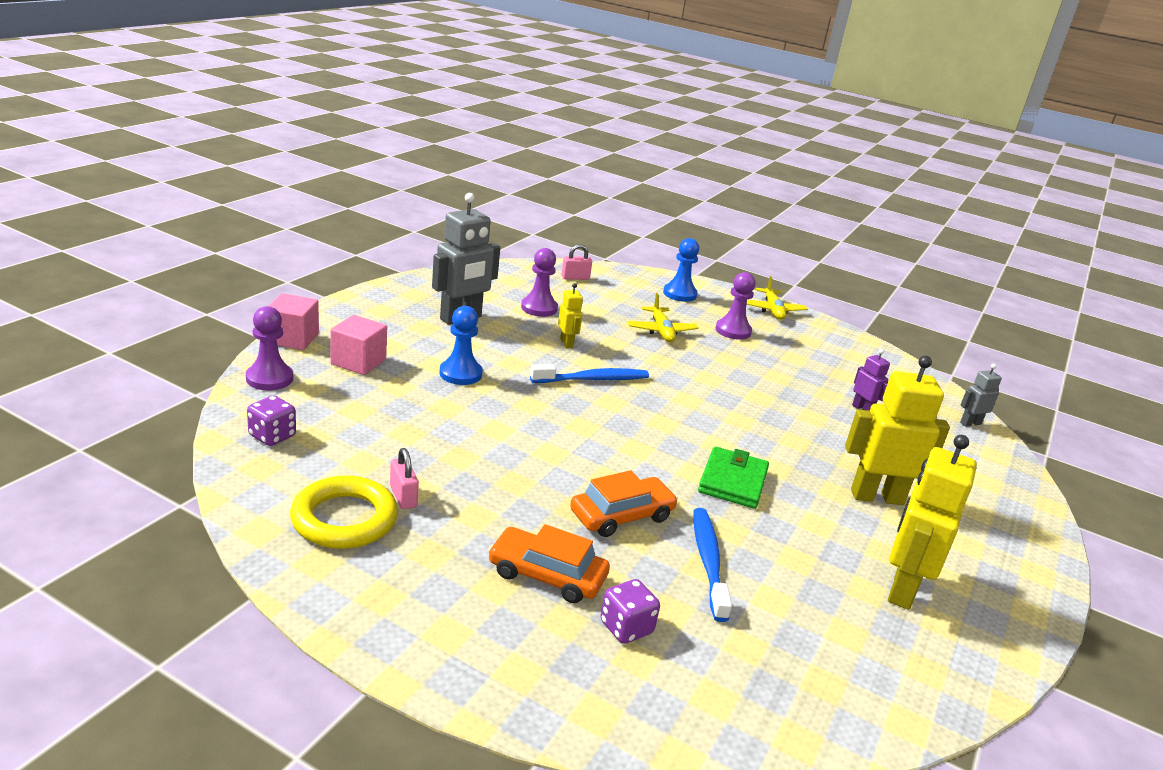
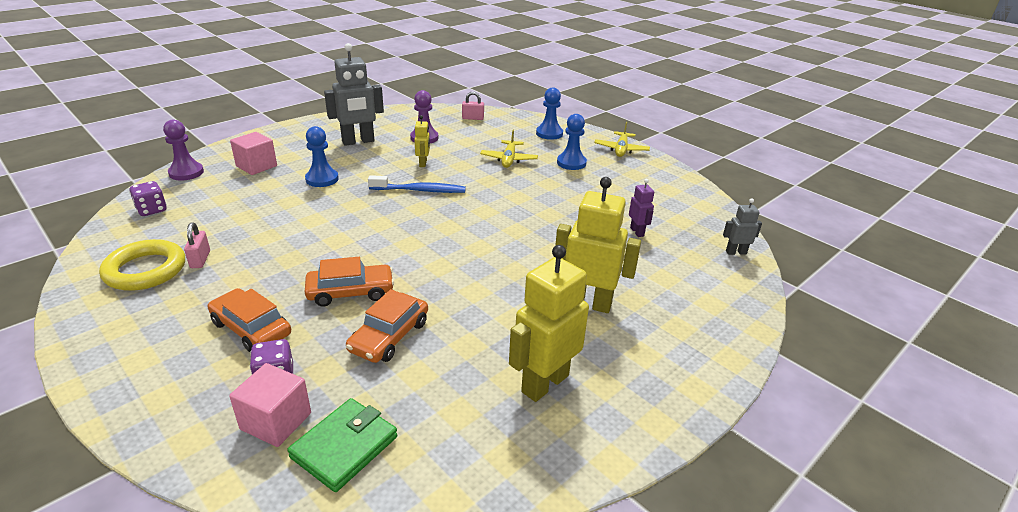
camera: 20 degrees right, 5 degrees up
pink cube [268,293,319,350] -> pink cube moved to [229,363,311,447]
blue toothbrush [694,508,732,622] -> orange car [346,289,428,363]
green wallet [698,446,769,509] -> green wallet moved to [287,398,397,492]
purple pawn [715,272,755,340] -> blue pawn [557,114,587,170]

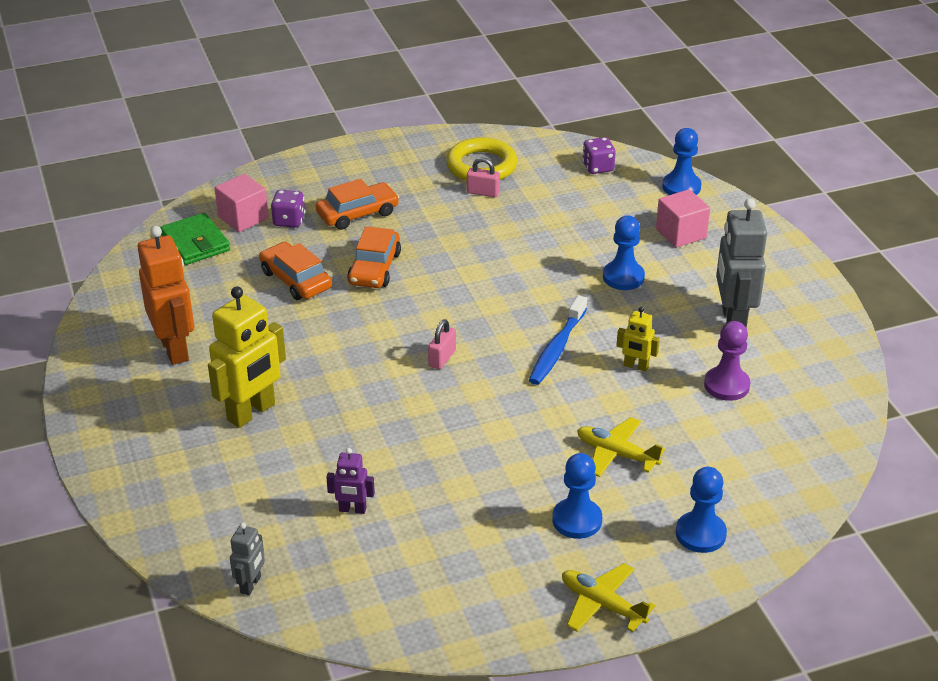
camera: 115 degrees right, 5 degrees up
purple pawn [163,120,204,181] -> blue pawn [662,128,701,195]
pink padlock [462,92,484,120] -> pink padlock moved to [428,319,456,369]
yellow robot [509,245,589,402] -> orange robot [138,226,194,365]

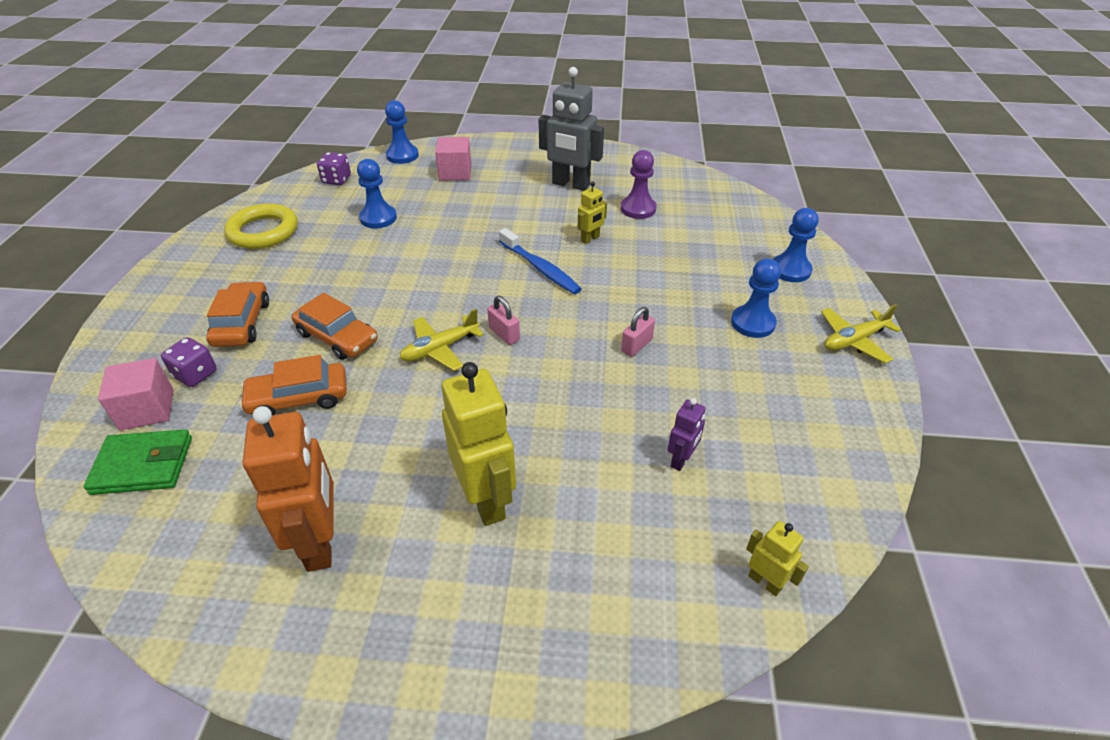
camera: 65 degrees left, 5 degrees up
orange robot [138,226,194,365] -> orange robot turned 75 degrees clockwise [243,406,333,572]
grey robot [230,523,265,596] -> yellow robot [746,521,809,596]
pink padlock [467,158,500,197] -> pink padlock moved to [621,307,655,357]
yellow plane [577,417,665,477] -> yellow plane moved to [400,309,484,371]
blue pawn [603,216,645,290] -> blue pawn moved to [357,159,397,228]

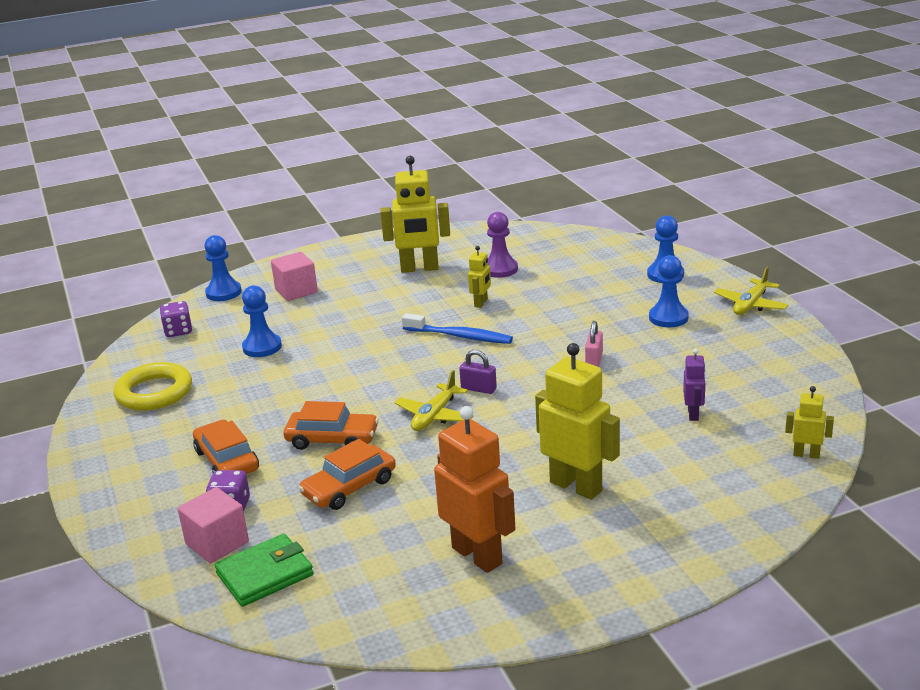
camera: 25 degrees left, 15 degrees down
pink padlock [487,296,520,345] -> purple padlock [459,350,497,394]
grey robot [539,67,604,191] -> yellow robot [380,156,450,273]

